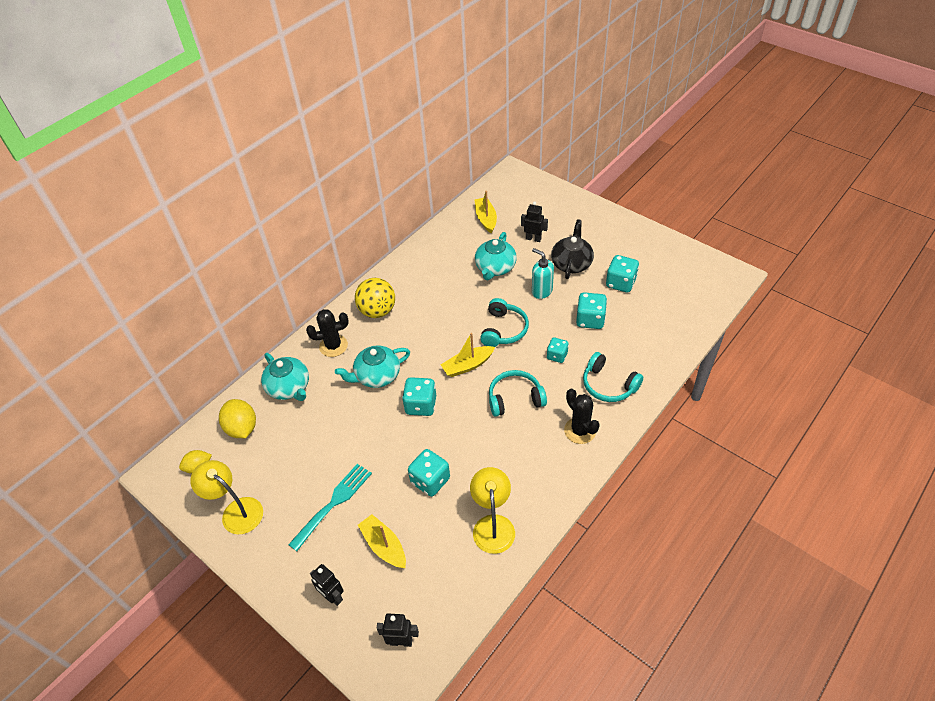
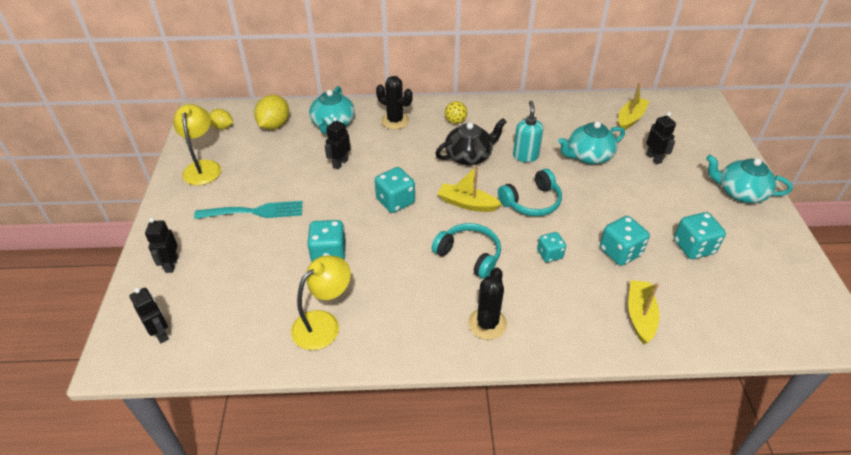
camera: 45 degrees right, 5 degrees down
turquoise teapot [335,345,410,388] -> turquoise teapot moved to [706,155,793,203]
yellow ball [355,278,395,318] -> yellow ball [445,101,467,124], size x0.55
yellow boat [358,514,406,568] -> yellow boat moved to [628,280,659,344]
turquoise soap dispenser [532,248,554,299] -> turquoise soap dispenser moved to [513,101,543,162]
black teapot [551,219,594,279] -> black teapot moved to [435,118,506,165]
turquoise headphones [583,352,643,402] -> none
none -> black robot [325,117,350,170]

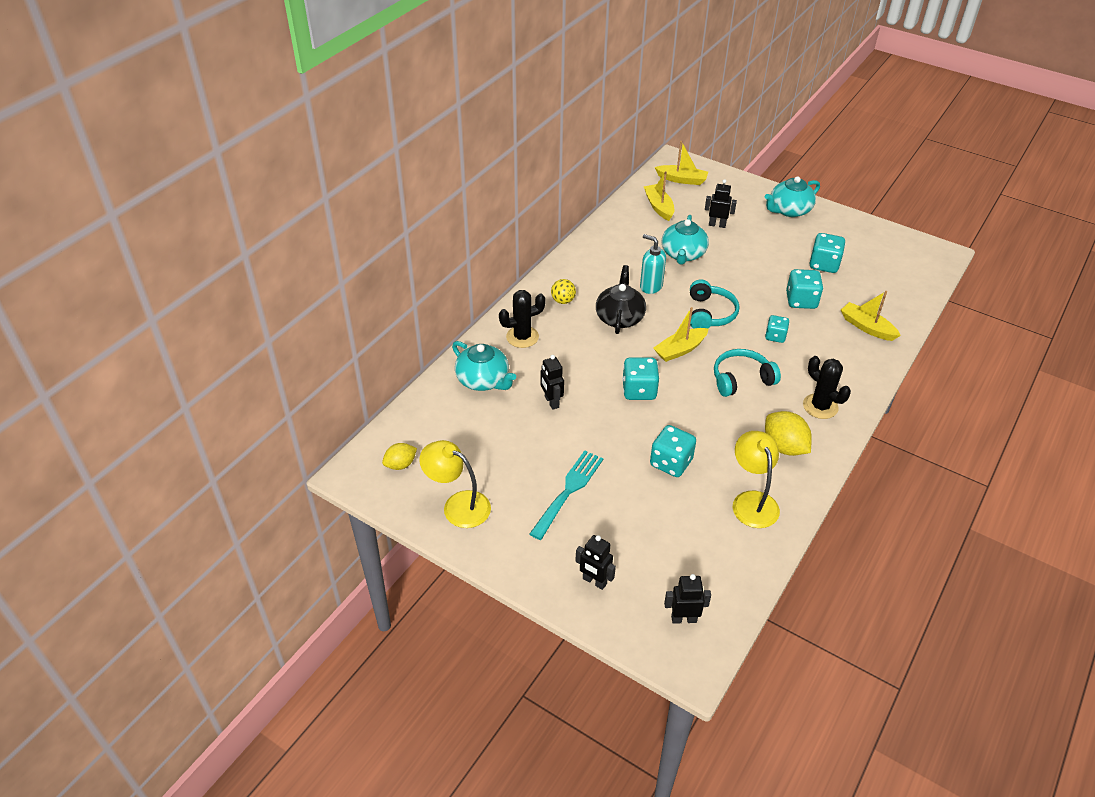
camera: 55 degrees left, 0 degrees up
yellow lemon [254,95,289,130] -> yellow lemon moved to [765,411,812,456]
none -> yellow boat [655,141,708,185]

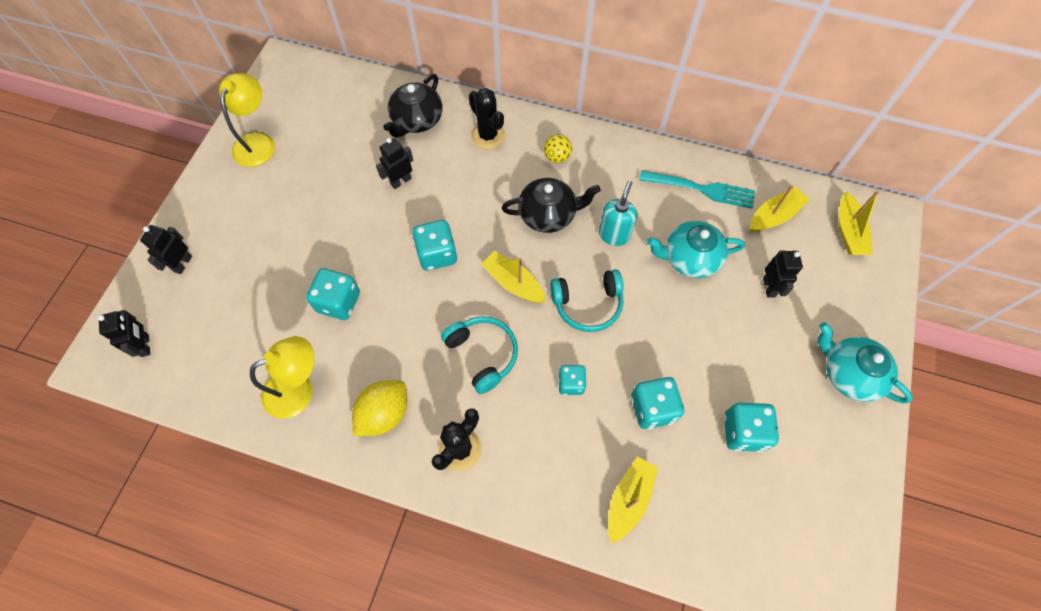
camera: 75 degrees right, 20 degrees up
yellow lemon [382,443,417,470] -> none
turquoise teapot [452,341,516,391] -> black teapot [383,74,442,138]
turquoise fork [530,450,603,540] -> turquoise fork moved to [639,170,755,209]

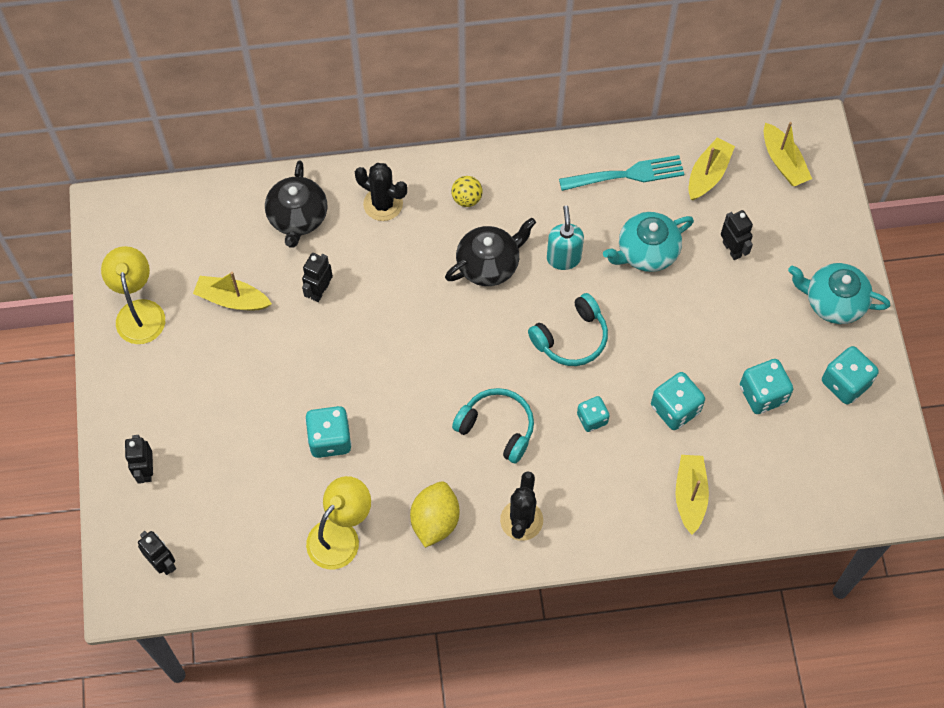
camera: 25 degrees left, 0 degrees up
turquoise dice [412,220,457,271] -> turquoise dice moved to [822,346,879,404]
yellow boat [482,251,546,303] -> yellow boat moved to [193,272,272,310]

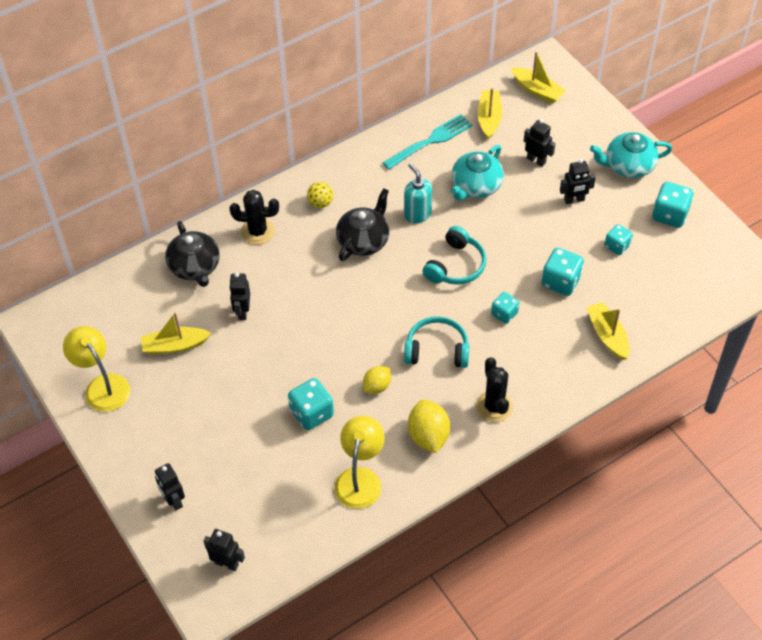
camera: 25 degrees left, 10 degrees down
turquoise dice [740,359,793,414] -> turquoise dice [605,224,633,255], size x0.64
none -> yellow lemon [363,366,391,394]
none -> black robot [560,159,596,204]

